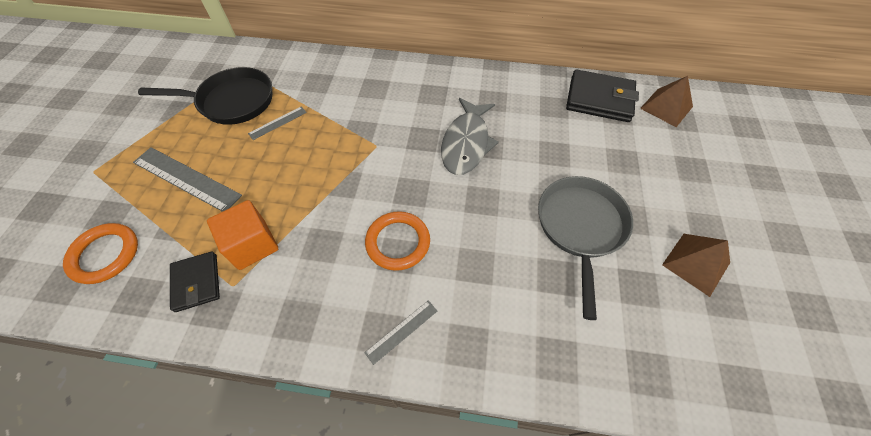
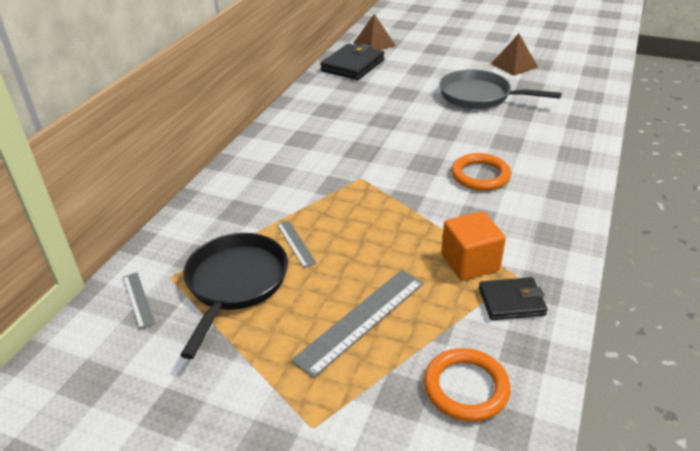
camera: 75 degrees left, 20 degrees down
grey ruler [365,300,437,365] -> grey ruler moved to [123,272,155,329]
grey fish [441,98,499,175] -> none

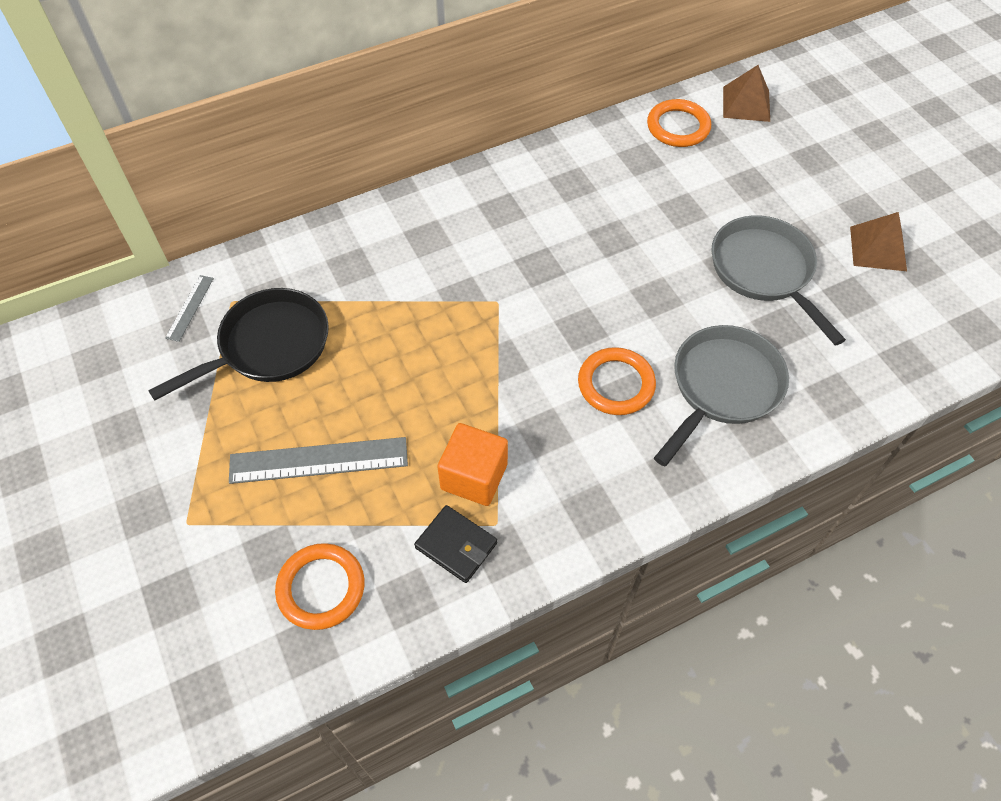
camera: 40 degrees right, 20 degrees up
grey ruler [277,221,317,268] -> none
black wallet [320,43,384,80] -> orange ring [647,99,711,147]
none -> grey pan [654,325,789,467]

